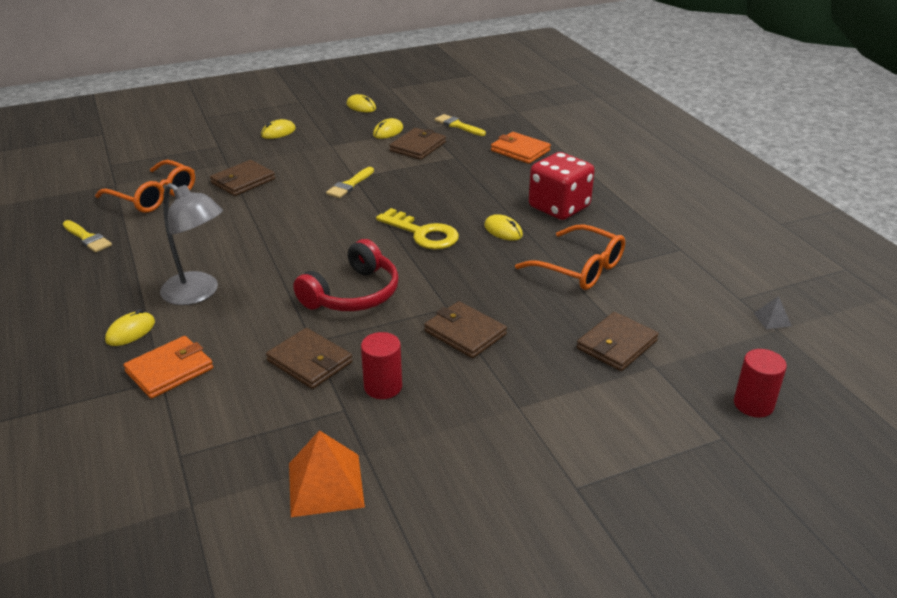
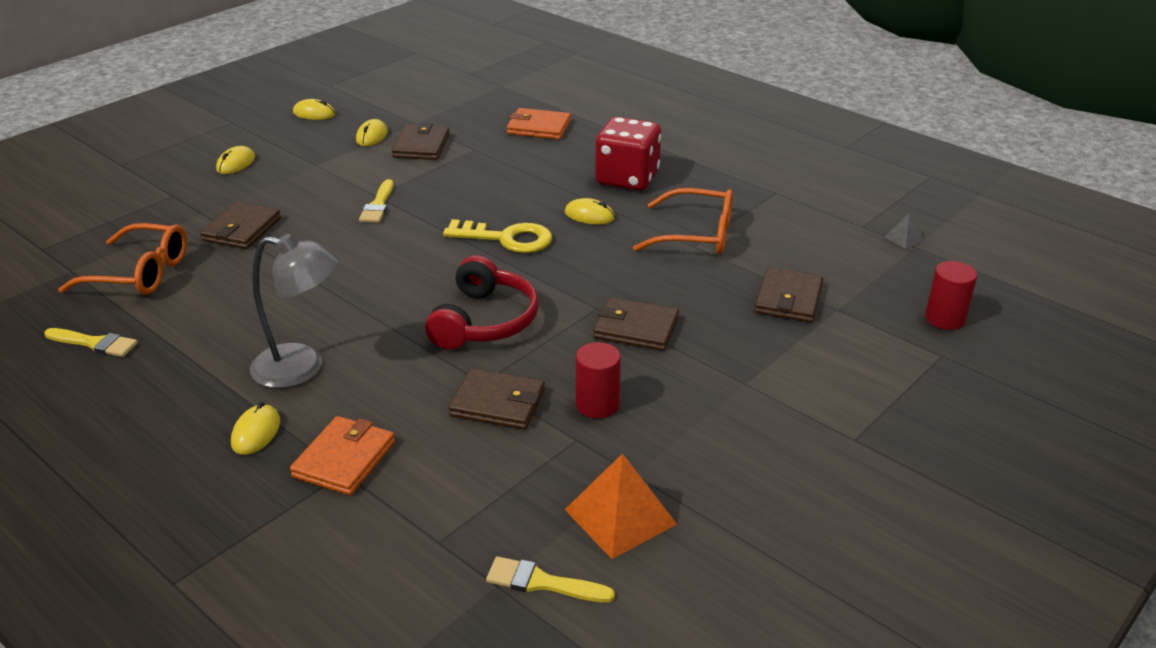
camera: 25 degrees left, 0 degrees up
yellow brush [435,114,486,136] -> yellow brush moved to [486,556,615,603]

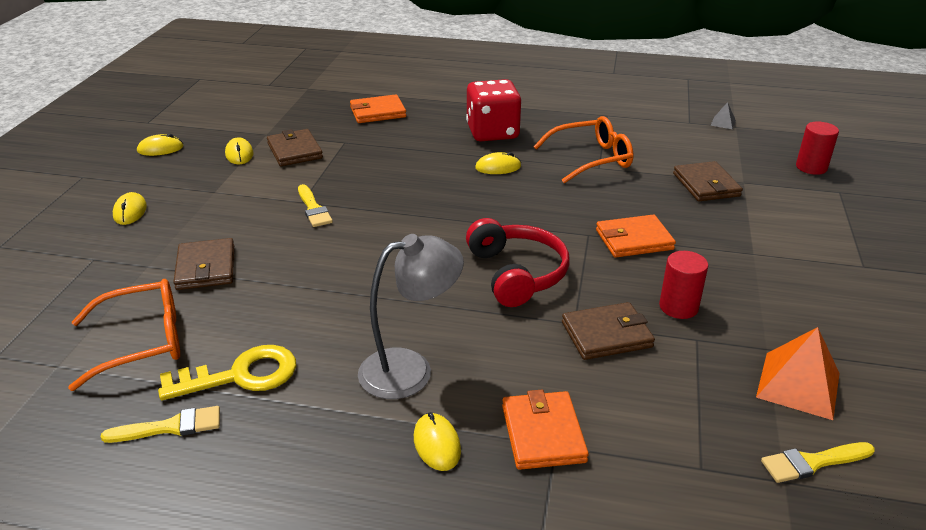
camera: 30 degrees left, 0 degrees up
yellow key [443,219,552,253] -> yellow key moved to [158,345,296,400]
brown wallet [593,297,679,351] -> orange wallet [596,214,676,258]

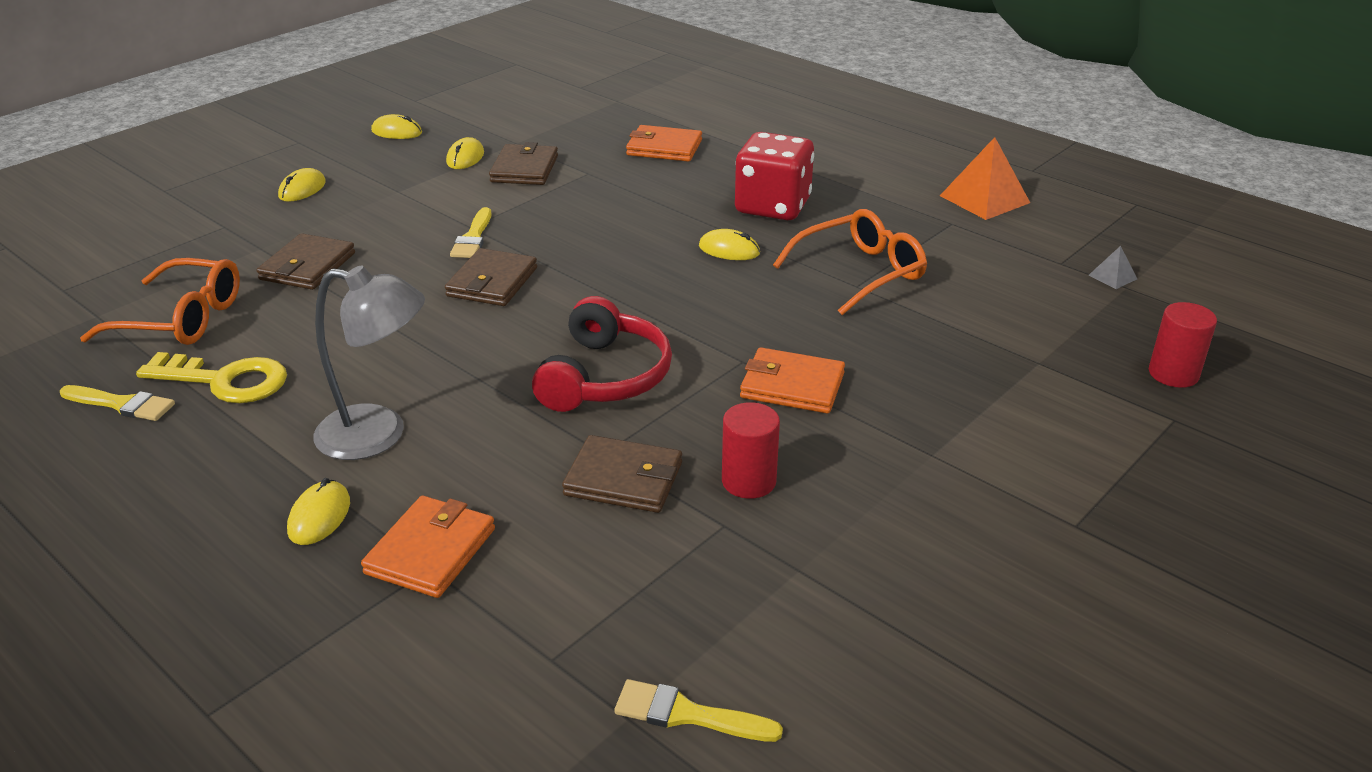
camera: 30 degrees right, 0 degrees up
orange glasses [533,116,633,183] -> orange glasses turned 45 degrees counterclockwise [773,209,927,315]
brown wallet [673,161,743,201] -> brown wallet moved to [445,248,537,306]
orange pyramid [756,327,840,420] -> orange pyramid moved to [940,137,1030,220]

